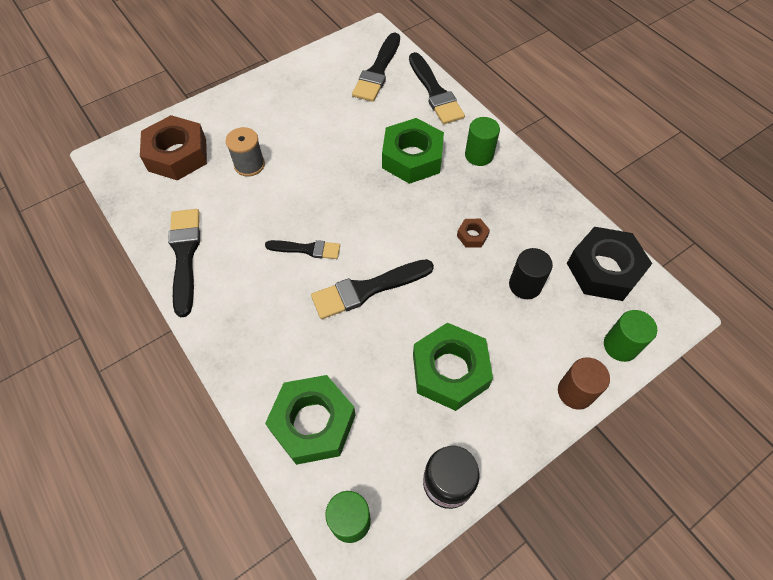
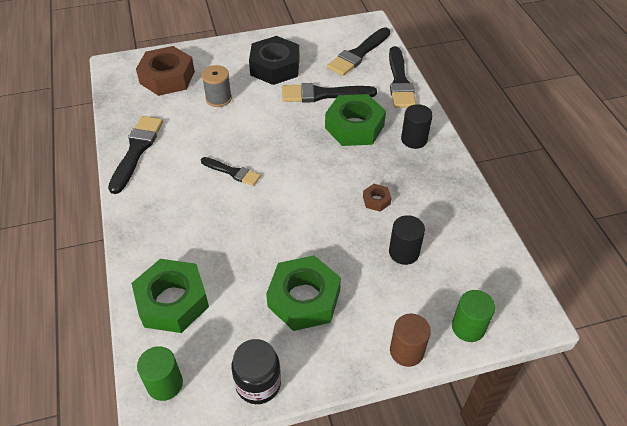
camera: 20 degrees right, 10 degrees down
black brush [311,259,434,319] -> black brush moved to [282,83,377,103]
green cylinder [465,117,500,166] -> black cylinder [401,104,433,149]
black nut [567,227,652,301] -> black nut moved to [249,36,300,85]

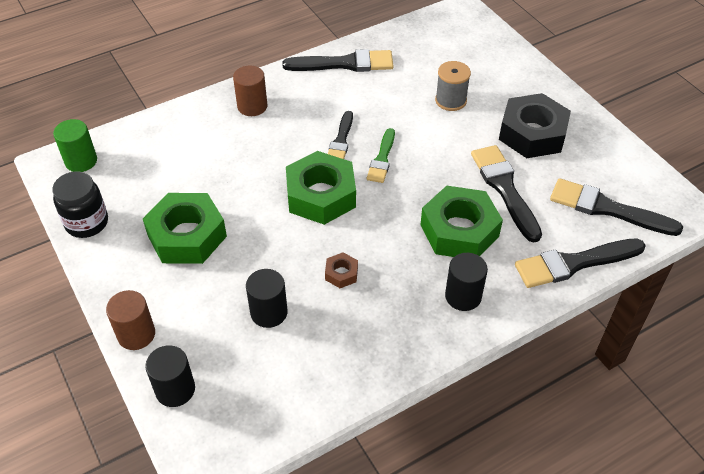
camera: 75 degrees right, 0 degrees up
green nut [131,259,209,333] -> green nut moved to [286,151,356,225]
brown nut [136,46,195,96] -> none
green cylinder [452,290,495,342] -> black cylinder [145,345,195,407]
none -> brown cylinder [233,65,268,116]
none -> green brush [367,128,395,183]

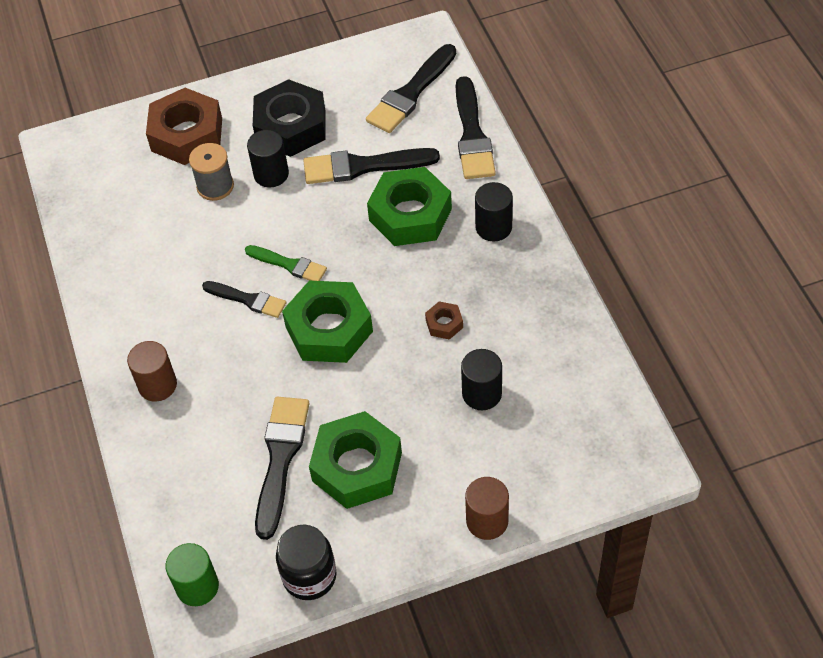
camera: 75 degrees left, 5 degrees up
black cylinder [145,345,195,407] -> black cylinder moved to [247,130,289,187]
black brush [282,49,394,72] -> black brush moved to [255,397,310,540]
none -> brown nut [146,88,222,165]

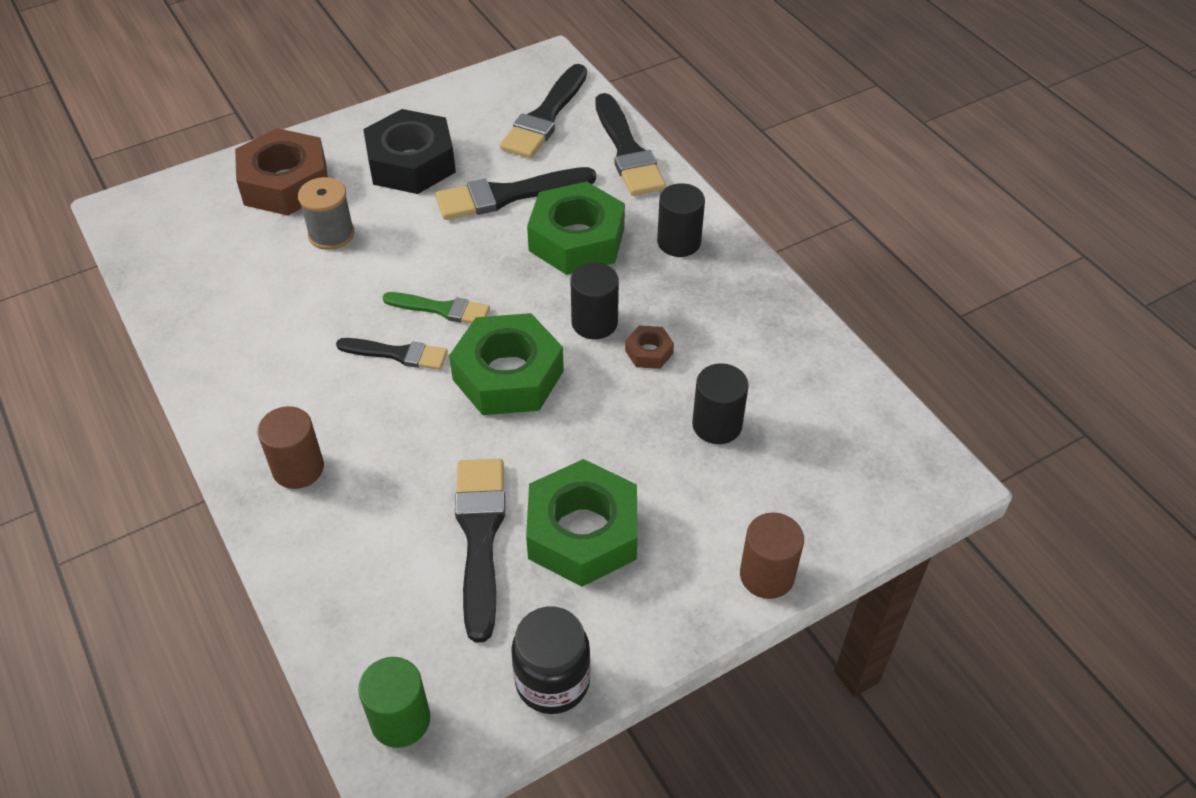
camera: 15 degrees left, 5 degrees down
black cylinder [247,130,289,187] -> black cylinder moved to [571,263,619,339]

